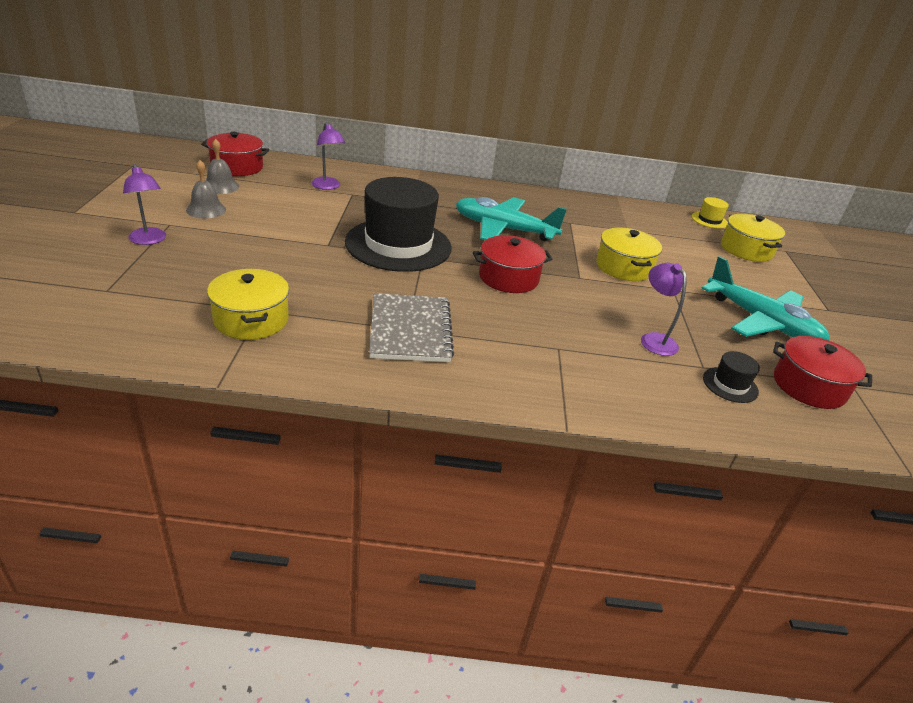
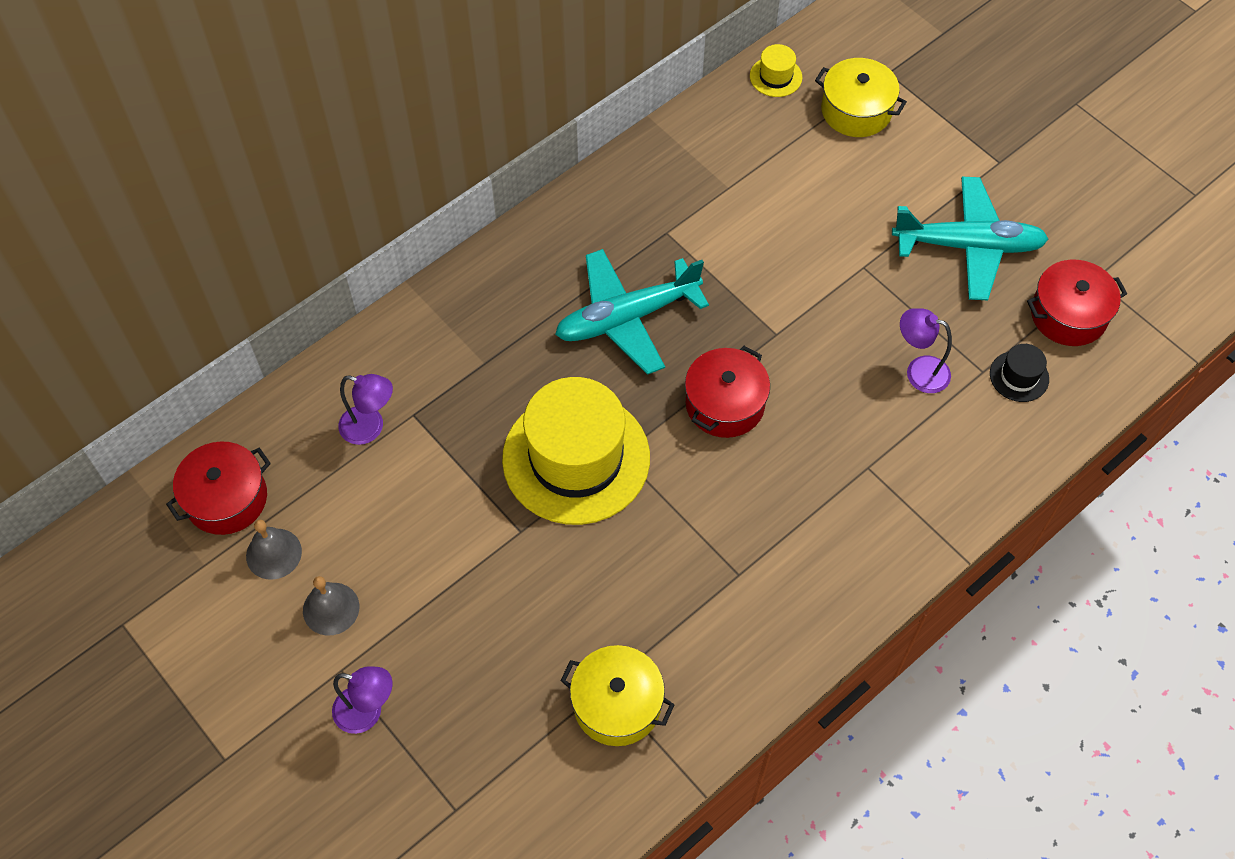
camera: 40 degrees left, 25 degrees up
black hat [345,177,452,272] -> yellow hat [502,377,650,525]
grey notebook [369,293,454,362] -> none
yellow pot [596,228,662,281] -> none

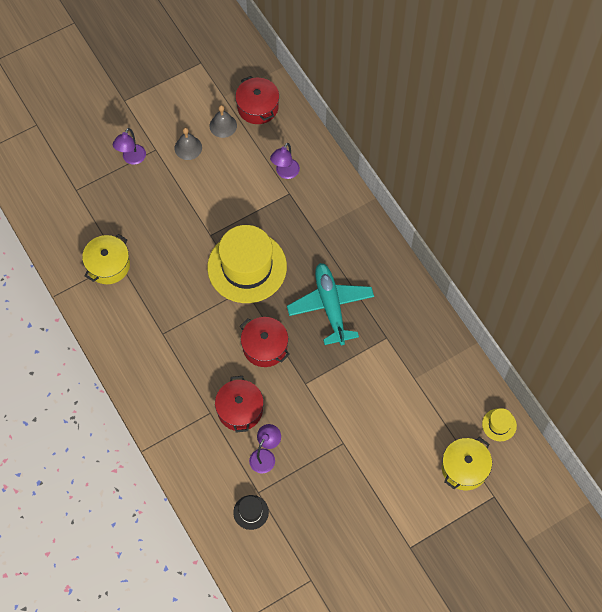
camera: 100 degrees right, 5 degrees up
turquoise plane [892,177,1048,300] -> none
red pot [1027,260,1127,346] -> red pot moved to [215,376,264,433]

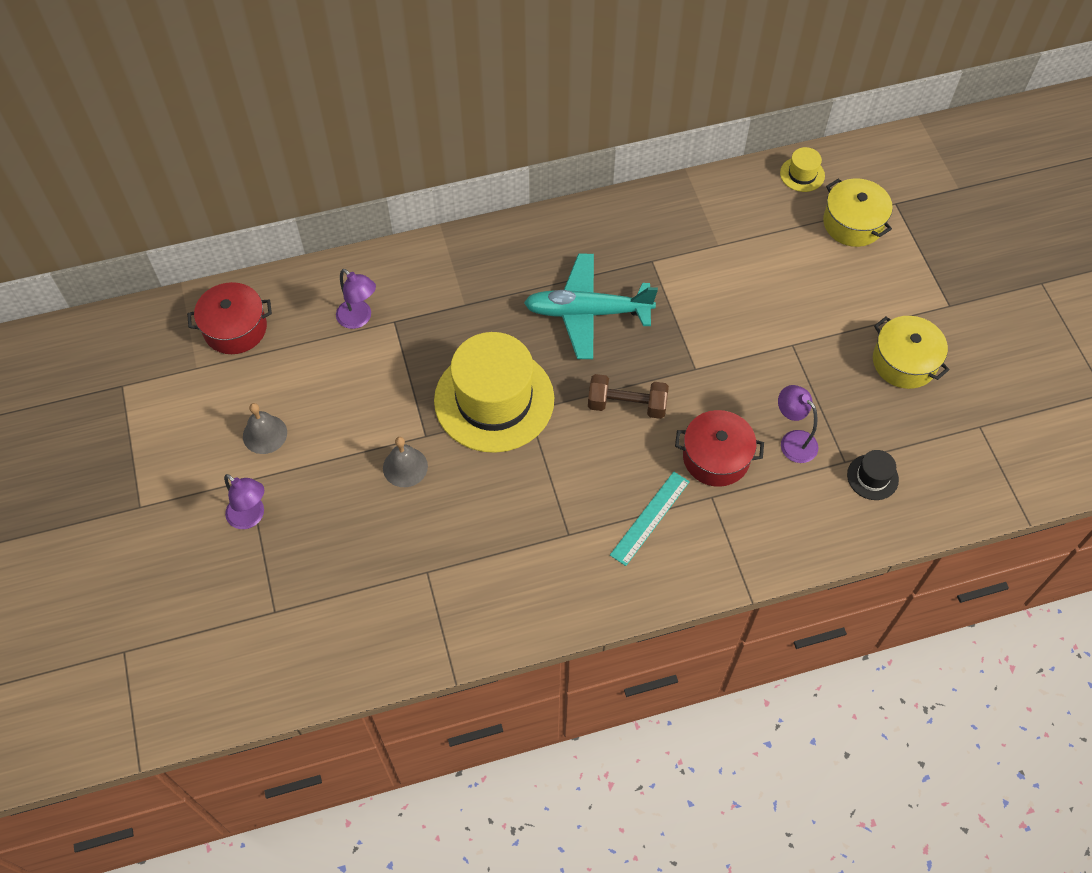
camera: 75 degrees left, 5 degrees down
yellow pot [82,234,130,284] -> yellow pot moved to [873,316,949,389]
grey bell [210,105,237,138] -> grey bell moved to [383,437,428,487]
red pot [240,317,290,367] -> brown dumbbell [588,374,669,419]
none -> turquoise ruler [610,472,690,566]

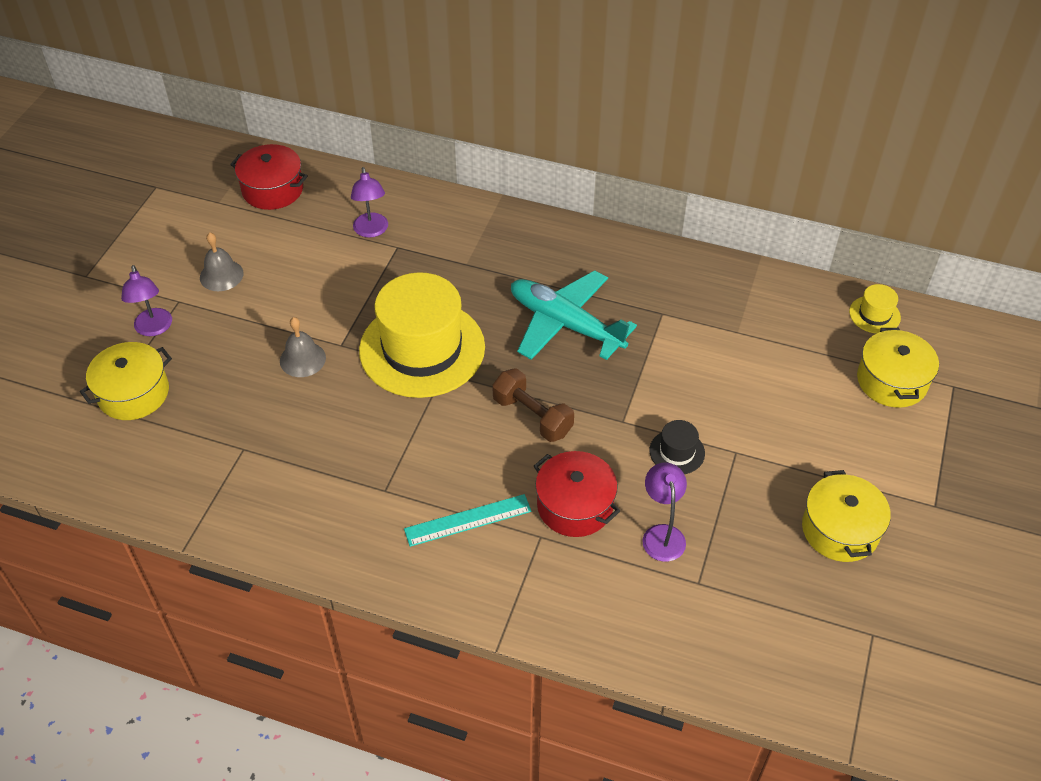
camera: 35 degrees right, 10 degrees down
black hat [847,450,899,500] -> black hat moved to [650,420,705,474]
none -> yellow pot [80,342,172,420]

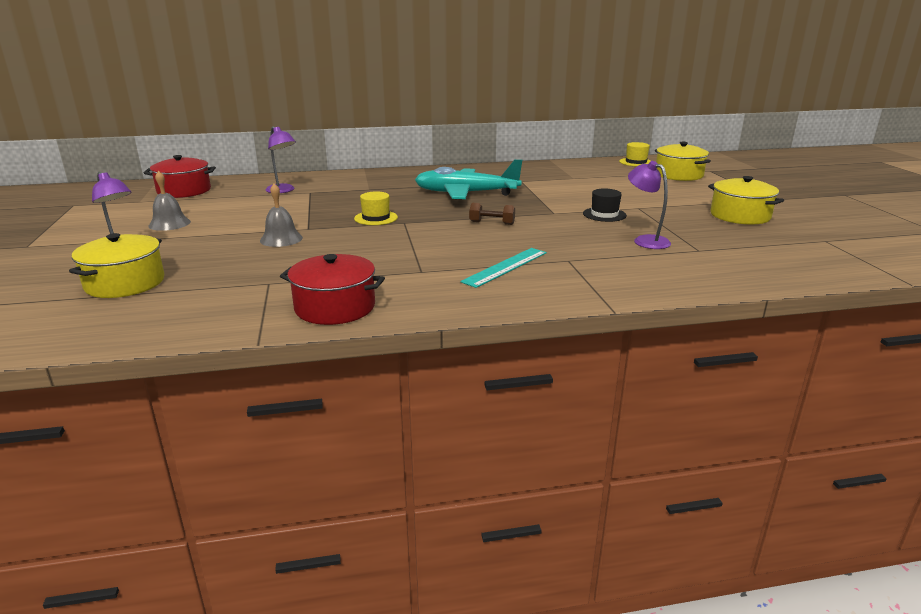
camera: 30 degrees left, 25 degrees down
yellow hat [359,272,485,398] -> yellow hat [354,191,398,225], size x0.41
brown dumbbell [492,368,574,442] -> brown dumbbell [469,203,515,225], size x0.63
red pot [534,451,620,537] -> red pot moved to [280,254,385,325]

